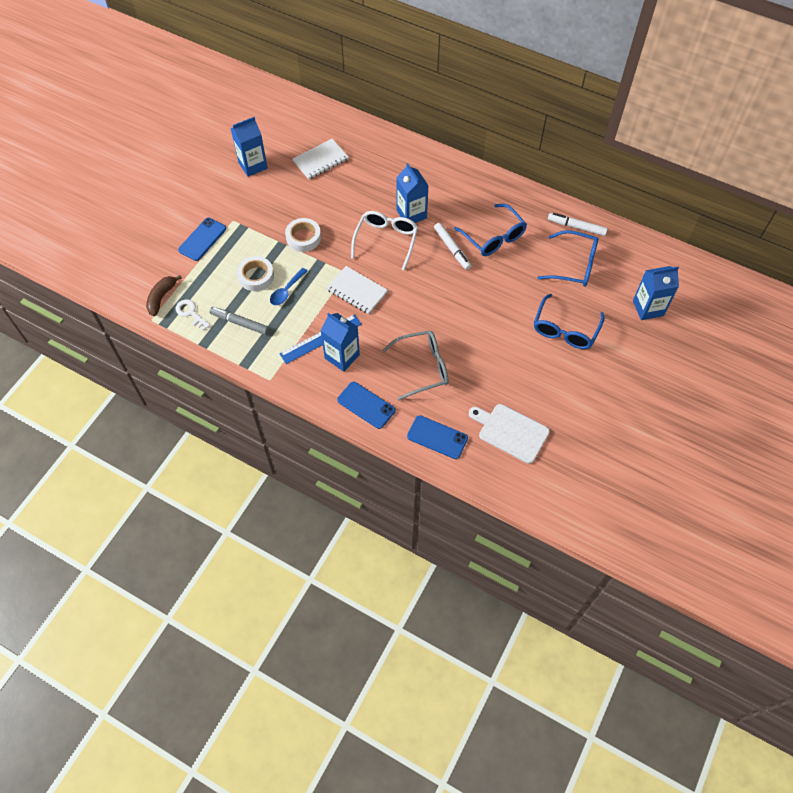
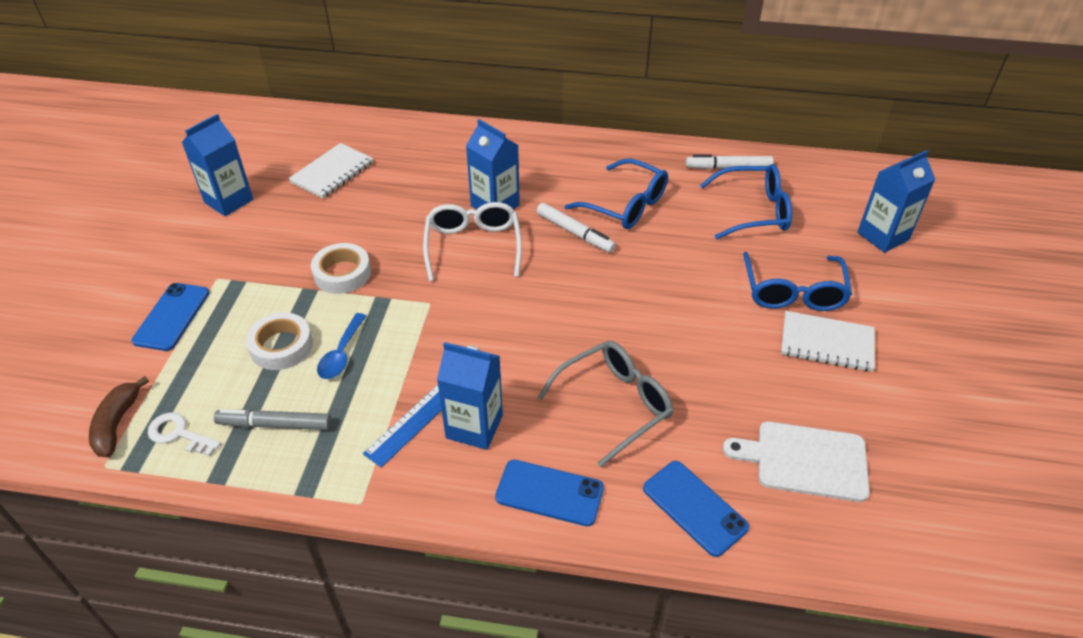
camera: 20 degrees left, 15 degrees down
white notebook [326,266,388,314] -> white notebook moved to [781,311,875,372]
blue phone [407,415,468,459] -> blue phone turned 45 degrees clockwise [643,461,749,557]

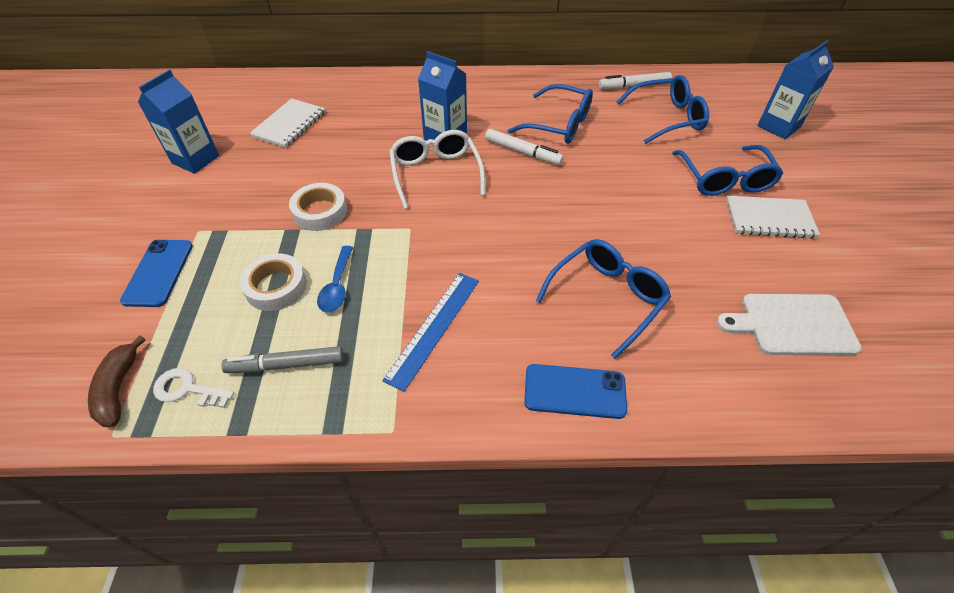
camera: 10 degrees left, 5 degrees up
blue carton [437,342,503,450] -> none
grey glasses [538,341,673,467] -> blue glasses [536,239,671,359]
blue phone [643,461,749,557] -> none

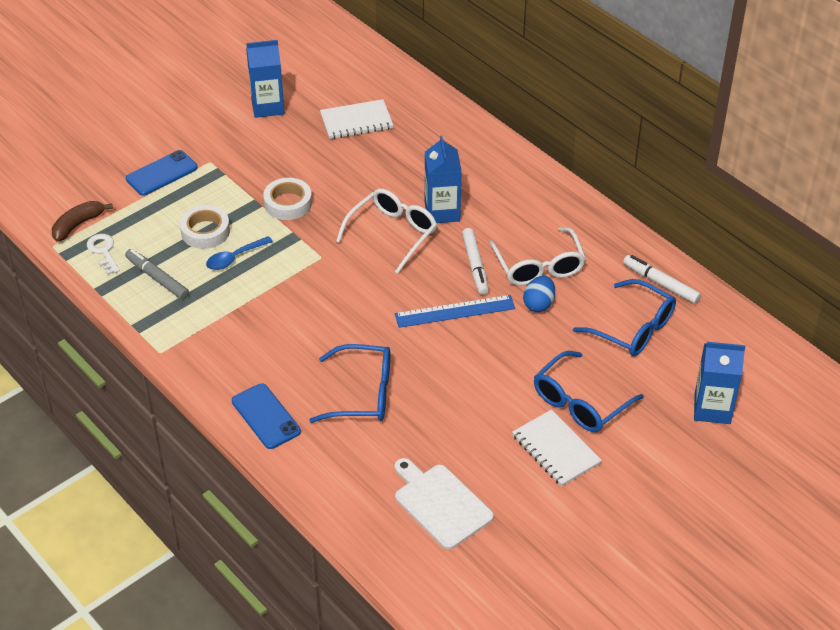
camera: 50 degrees right, 5 degrees down
blue ruler [382,273,479,392] -> blue ruler moved to [395,295,515,328]
blue glasses [507,84,593,144] -> white glasses [489,227,586,286]
none -> blue egg [523,276,555,312]

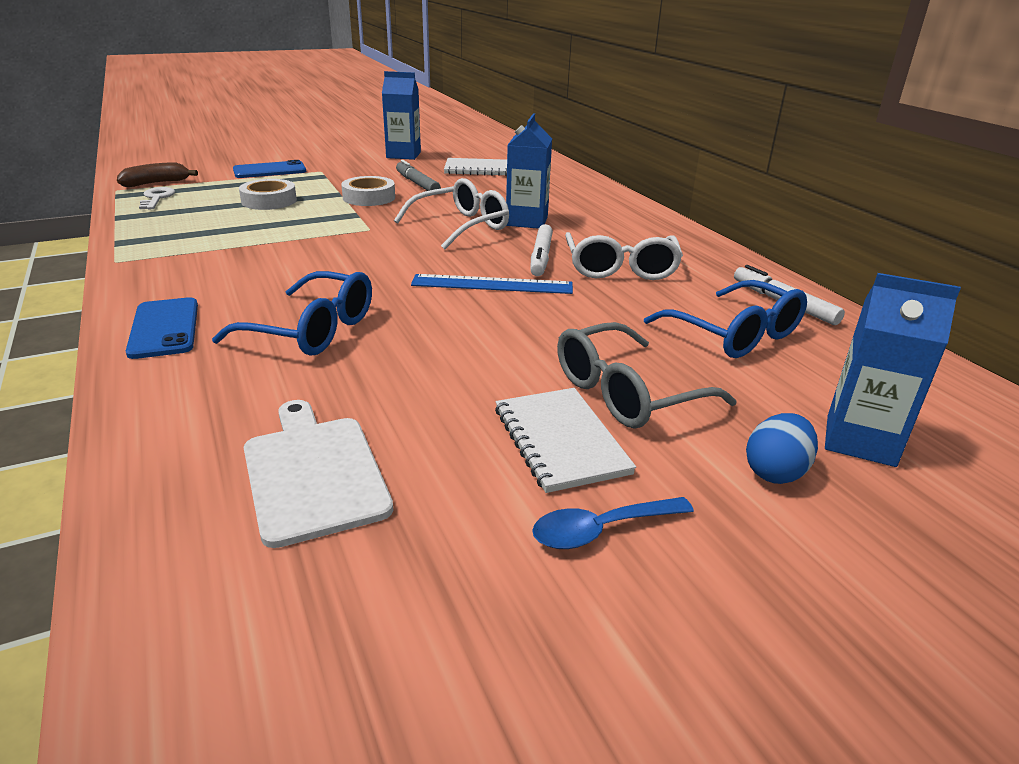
camera: 15 degrees right, 15 degrees down
grey marker [125,249,189,300] -> grey marker moved to [396,160,441,191]
blue spoon [206,236,273,270] -> blue spoon moved to [532,497,694,549]
blue egg [523,276,555,312] -> blue egg moved to [746,413,818,484]
blue glasses [534,351,644,432] -> grey glasses [557,322,737,428]

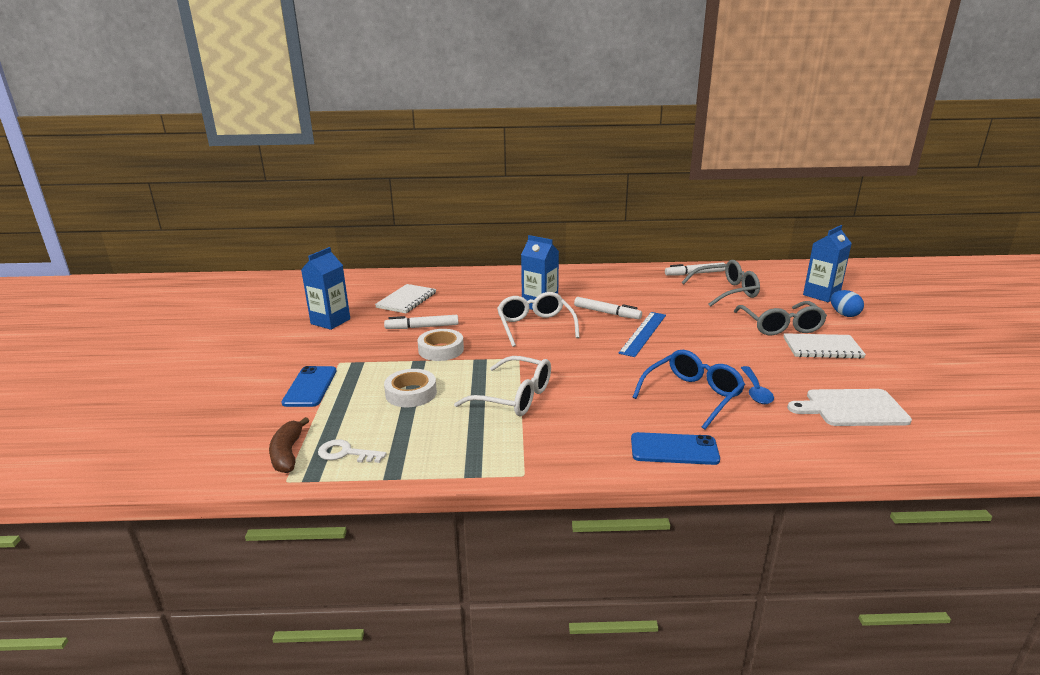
camera: 65 degrees left, 5 degrees down
grey marker [396,160,441,191] -> white marker [384,315,459,329]
blue spoon [532,497,694,549] -> blue spoon moved to [741,366,774,404]
white glasses [565,232,683,280] -> white glasses moved to [454,356,551,416]
blue glasses [644,280,807,358] -> grey glasses [682,260,760,307]

